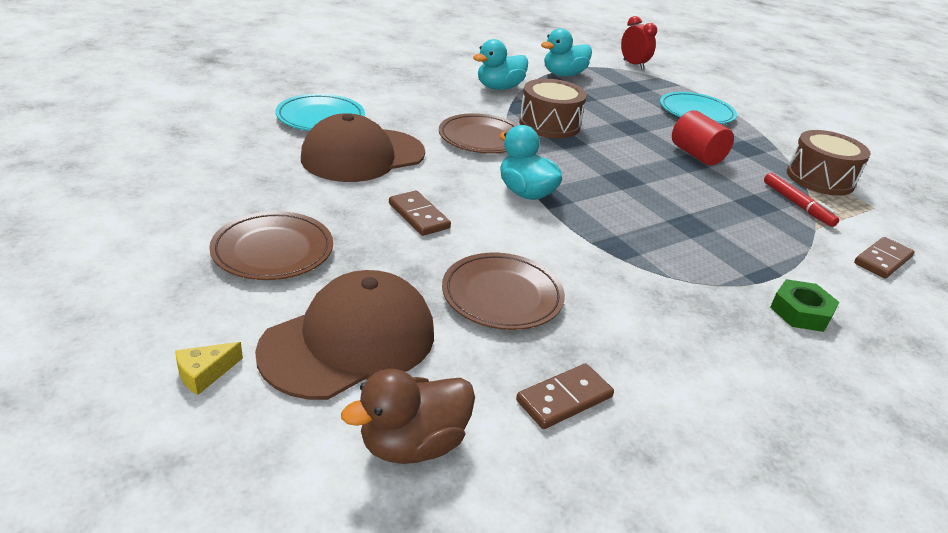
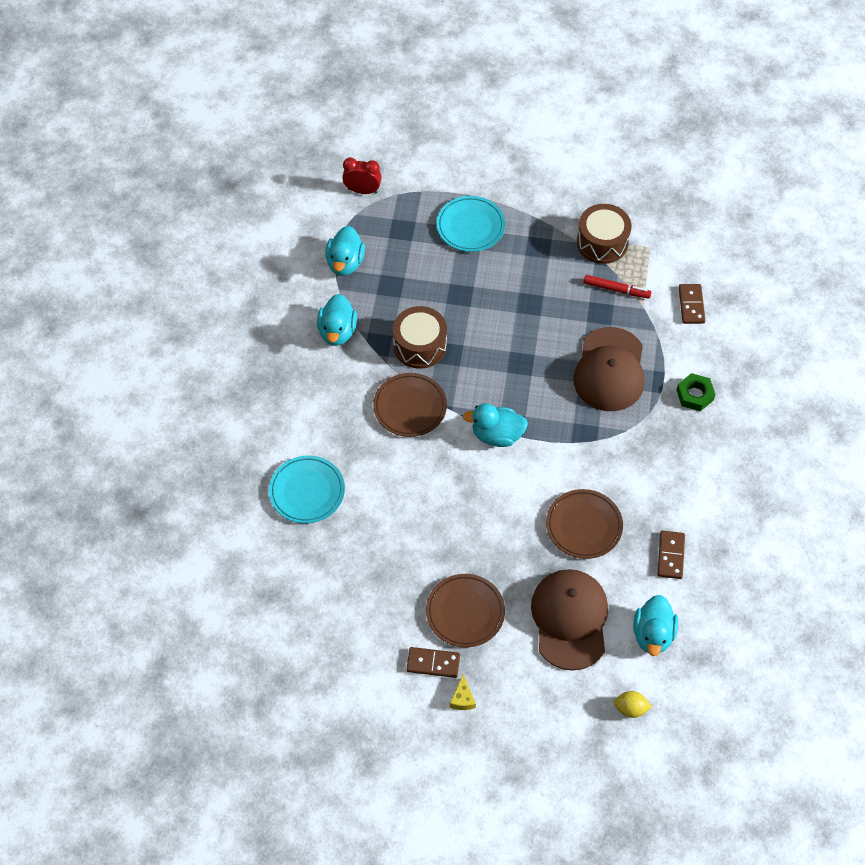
camera: 45 degrees left, 25 degrees up
yellow cheese [175,342,243,395] -> yellow cheese moved to [450,674,476,710]
brown cap [301,113,425,182] -> brown cap moved to [573,327,645,411]
brown duck [341,369,475,464] -> turquoise duck [633,595,678,656]
brown domino [389,191,451,236] -> brown domino moved to [406,647,460,678]
red cylinder [672,110,734,166] -> none
none -> yellow lemon [614,691,652,718]

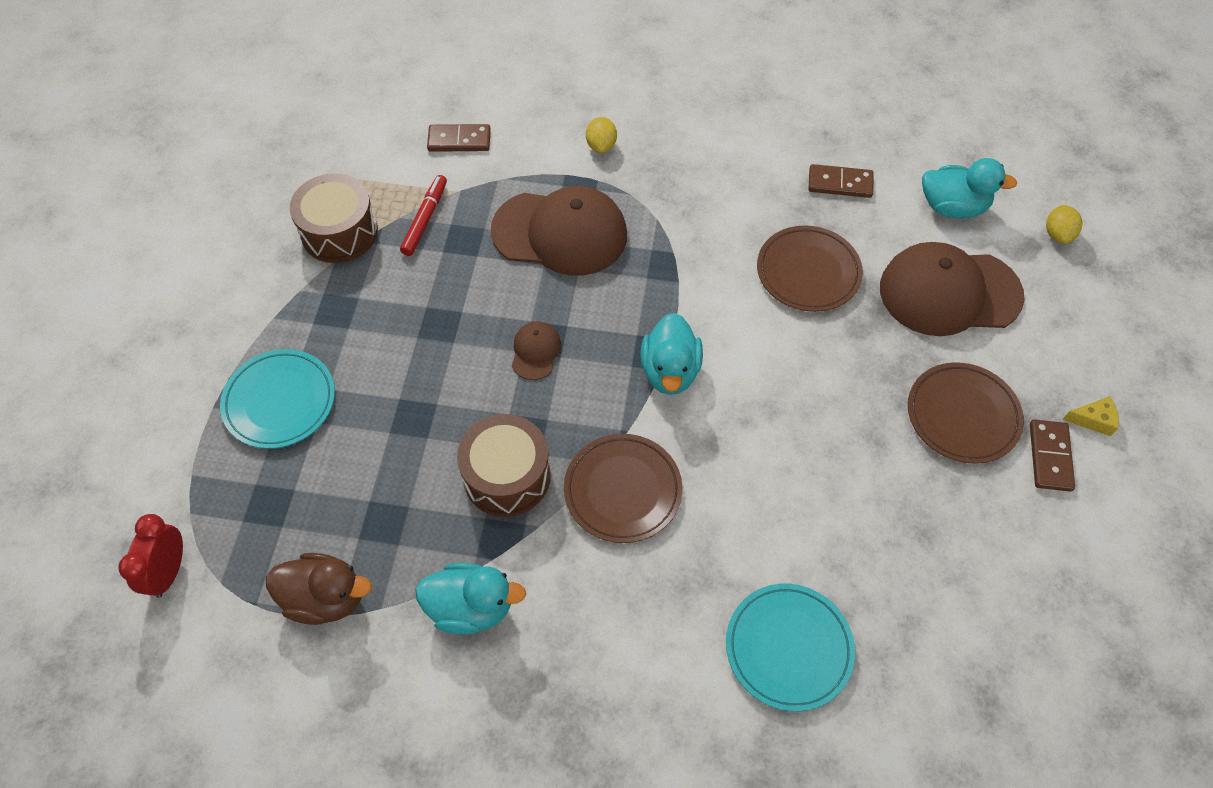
camera: 90 degrees left, 0 degrees up
turquoise duck [325,226,365,276] -> brown duck [266,553,372,625]
green nut [677,373,716,411] -> yellow lemon [586,117,617,153]
none -> brown cap [512,321,561,380]

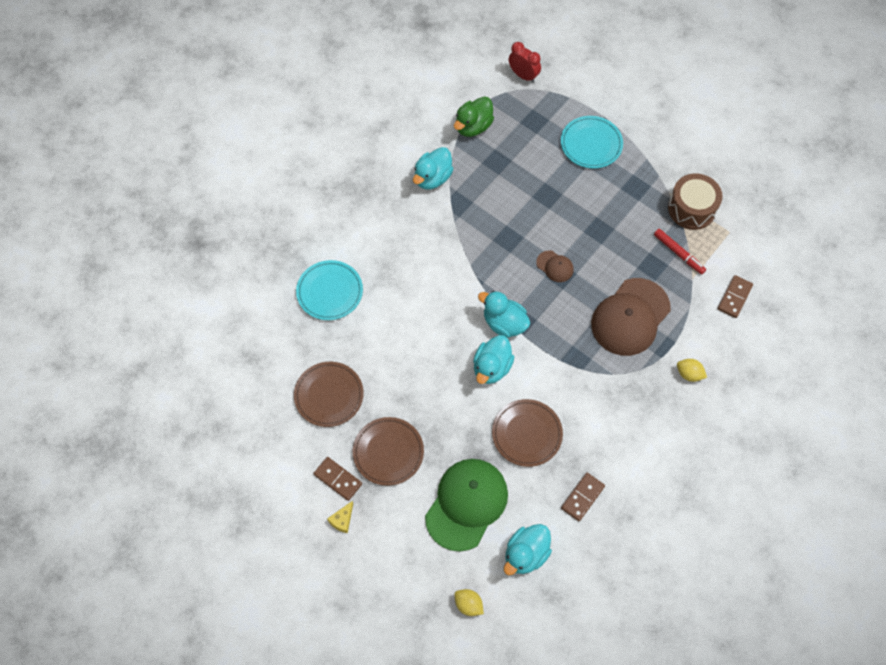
camera: 120 degrees right, 5 degrees up
brown duck [266,553,372,625] -> green duck [454,97,494,137]
brown drum [457,414,551,517] -> none
brown plate [564,434,682,543] -> brown plate moved to [294,362,364,427]
brown cap [880,242,1024,336] -> green cap [425,459,508,551]
none -> turquoise duck [473,335,514,384]

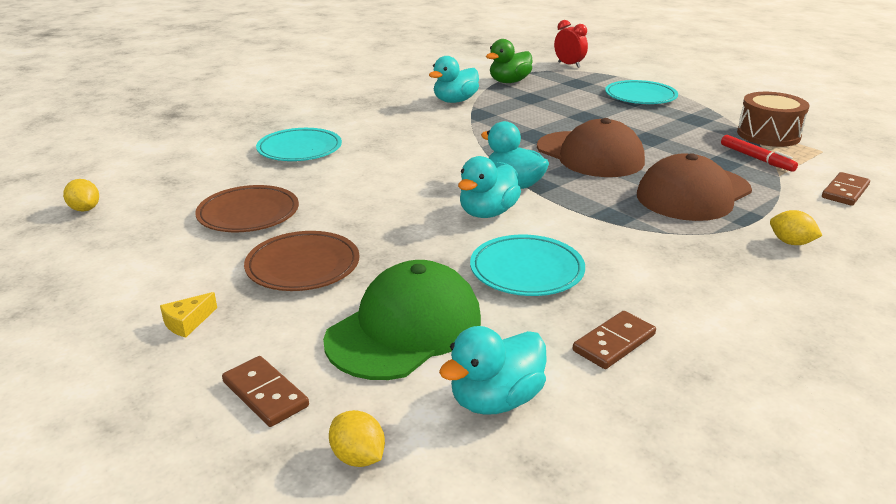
camera: 10 degrees right, 35 degrees down
brown domino [313,457,362,501] -> brown domino moved to [222,356,309,427]
brown plate [492,399,563,467] -> turquoise plate [470,235,585,296]
brown cap [536,250,574,282] -> brown cap [537,118,645,177], size x2.23
none -> yellow lemon [63,179,99,212]

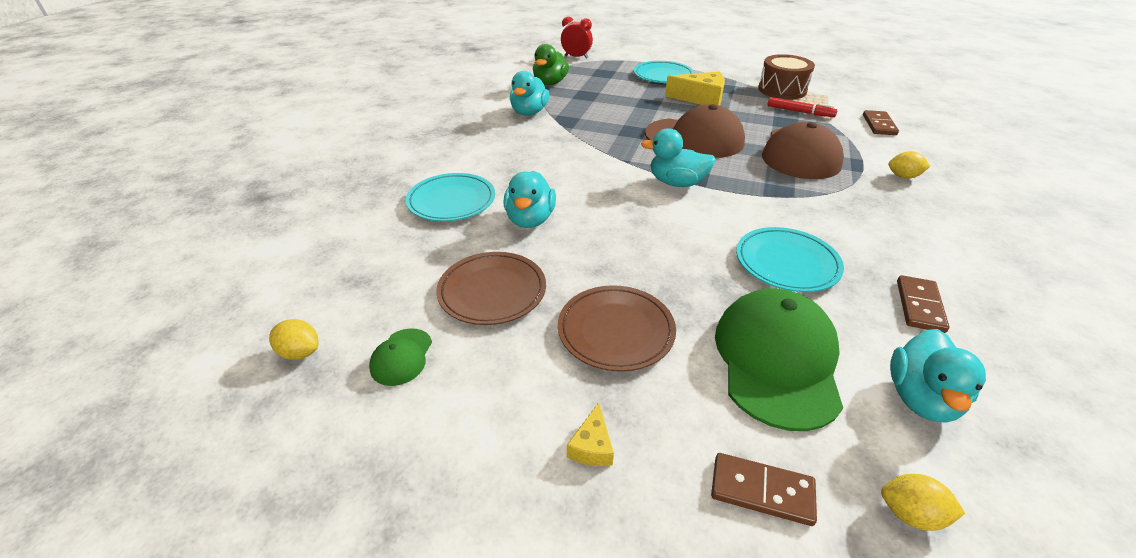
camera: 30 degrees left, 10 degrees up
turquoise duck [458,156,521,218] -> turquoise duck moved to [503,171,556,228]
none -> green cap [369,328,432,386]
none -> yellow cheese [665,72,725,106]

